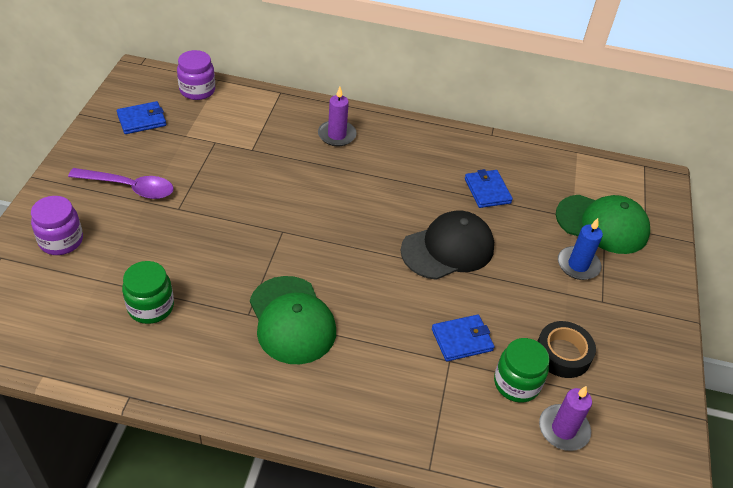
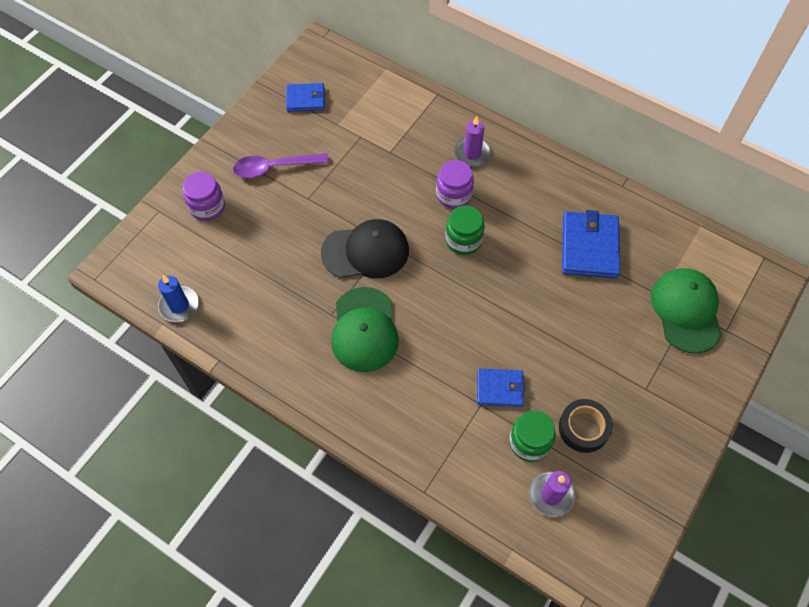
camera: 25 degrees right, 15 degrees up
purple spoon [68,168,174,199] -> purple spoon turned 135 degrees clockwise [233,153,329,178]
green jar [122,261,174,324] -> green jar moved to [445,205,485,255]
purple jar [177,50,215,100] -> purple jar moved to [436,160,474,209]
black cap [401,211,494,280] -> black cap moved to [321,219,409,278]
blue wallet [465,169,513,208] -> blue wallet [562,210,620,278], size x1.63
green cap [556,195,650,254] -> green cap turned 135 degrees counterclockwise [651,268,722,354]
blue candle [558,218,603,280] -> blue candle moved to [158,275,199,322]

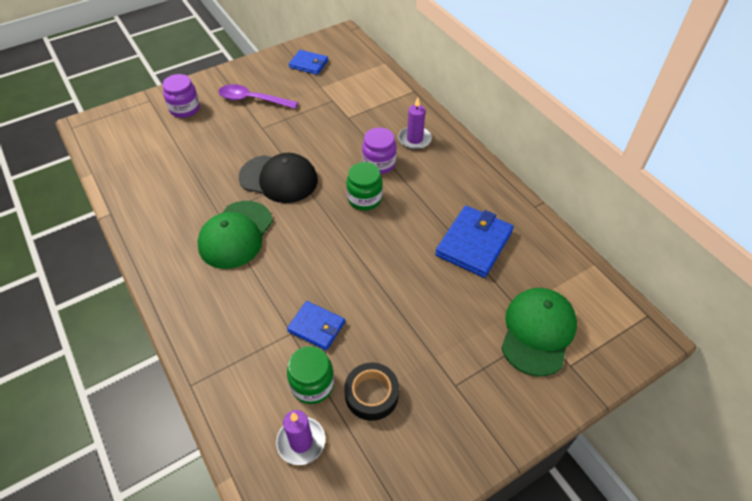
camera: 25 degrees right, 10 degrees down
blue candle [158,275,199,322] -> none

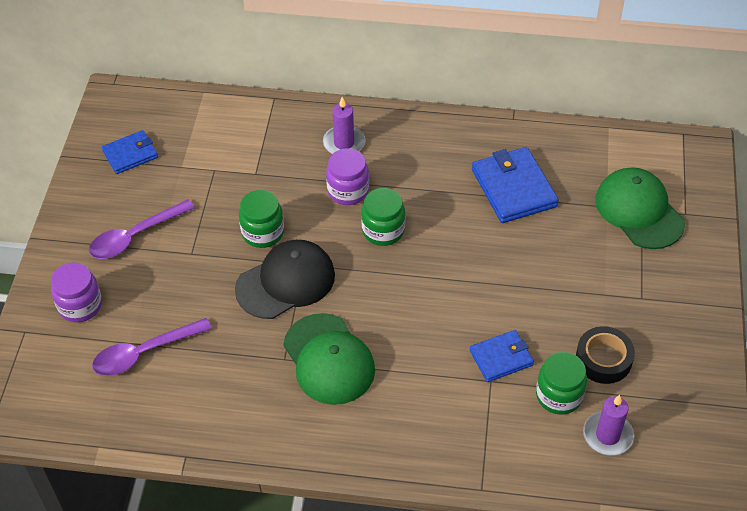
camera: 50 degrees left, 0 degrees up
none -> purple spoon [92,318,212,376]
none -> green jar [239,190,284,248]

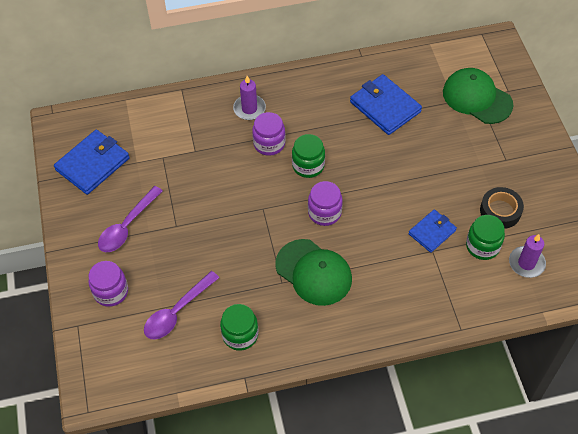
camera: 20 degrees left, 5 degrees up
blue wallet [102,130,158,174] -> blue wallet [54,130,130,195], size x1.63
black cap [235,240,335,319] -> none
green jar [239,190,284,248] -> green jar moved to [220,304,258,351]
none -> purple jar [308,181,343,226]

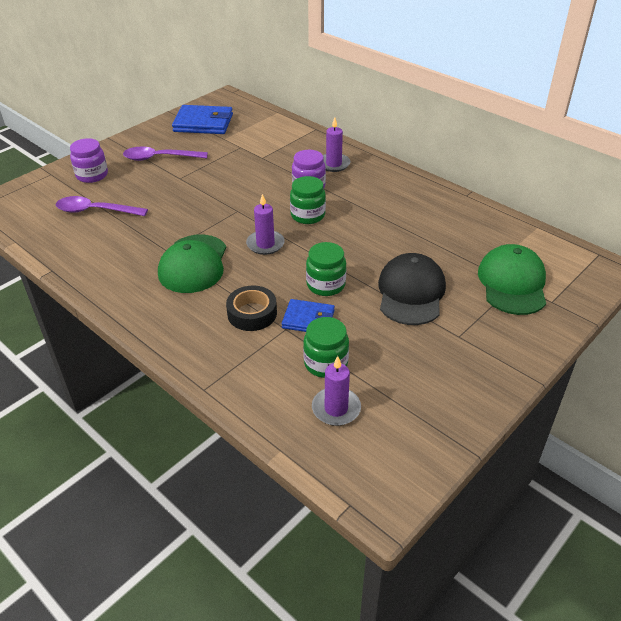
camera: 55 degrees right, 15 degrees down
green jar [220,304,258,351] -> green jar moved to [306,242,346,296]
purple jar [308,181,343,226] -> purple candle [246,194,285,255]
blue wallet [350,74,422,135] -> none
black tape [480,187,524,229] -> black tape moved to [226,285,277,331]
none -> black cap [378,253,446,325]

